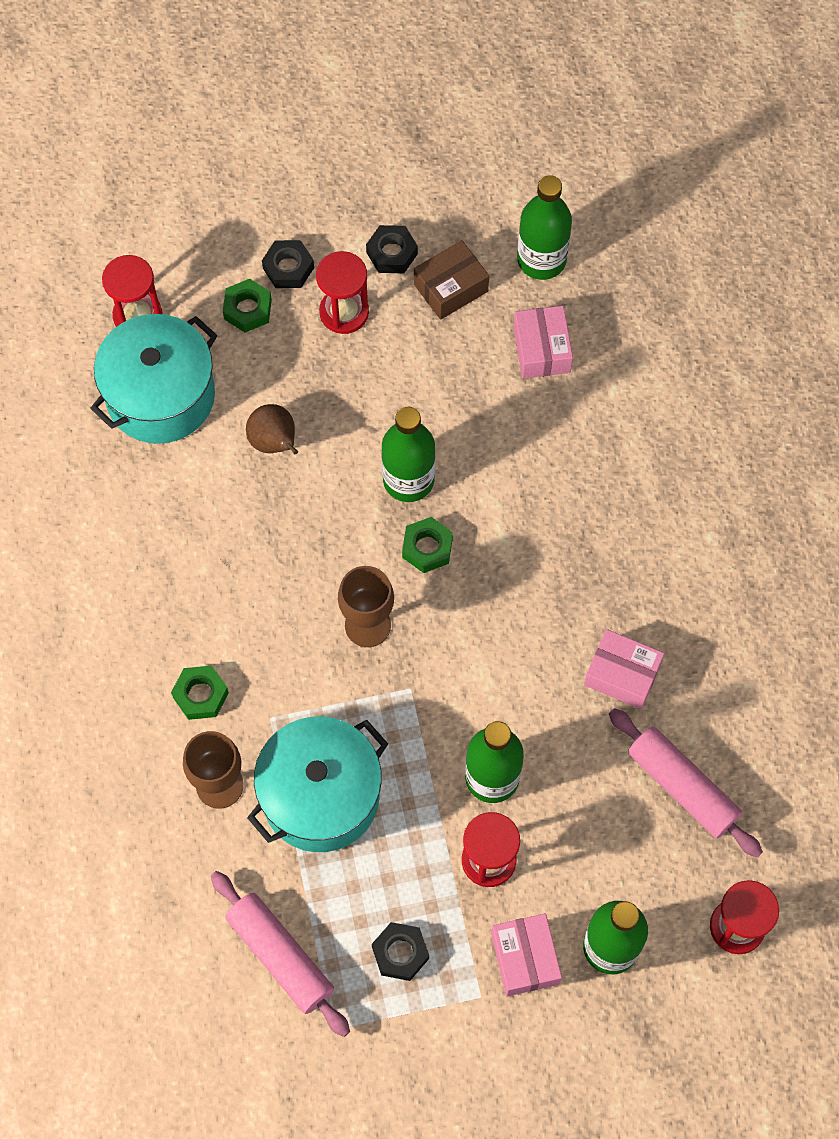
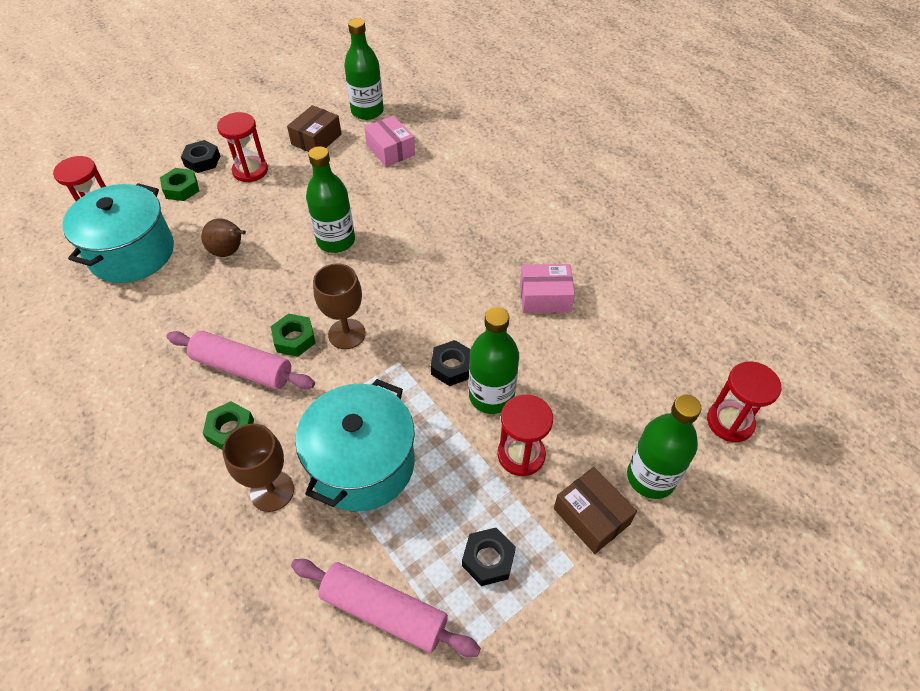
camera: 25 degrees left, 15 degrees down
black nut [366,225,418,273] -> black nut moved to [431,340,471,386]
green nut [402,517,453,573] -> green nut moved to [271,313,316,357]
pink box [491,914,562,996] -> brown box [554,467,637,554]
pink rolling pin [609,708,763,857] -> pink rolling pin moved to [167,331,315,389]

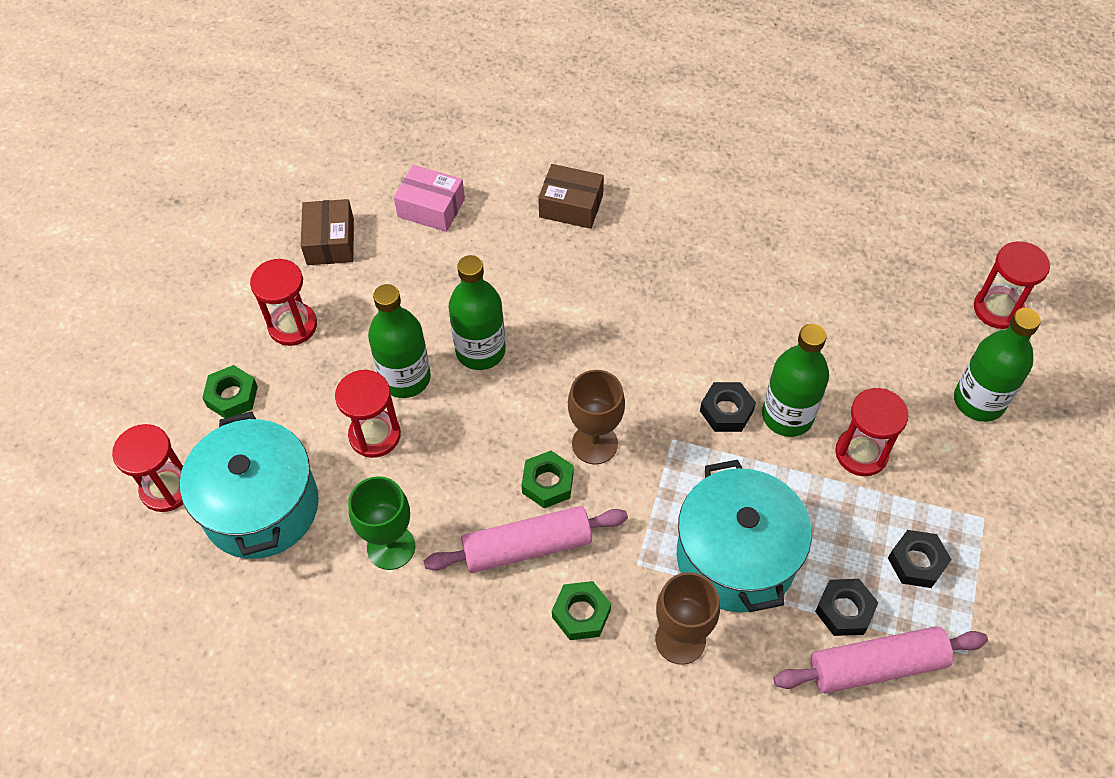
camera: 35 degrees left, 5 degrees up
black nut [181,140,220,173] -> black nut moved to [815,579,878,636]
brown pear [201,218,246,257] -> red hourglass [335,370,401,458]
green bottle [344,18,384,120] -> green bottle moved to [368,284,431,398]
pink box [520,264,575,313] -> none
brown box [554,467,637,554] -> brown box moved to [538,164,604,229]
none -> green goblet [348,476,415,570]

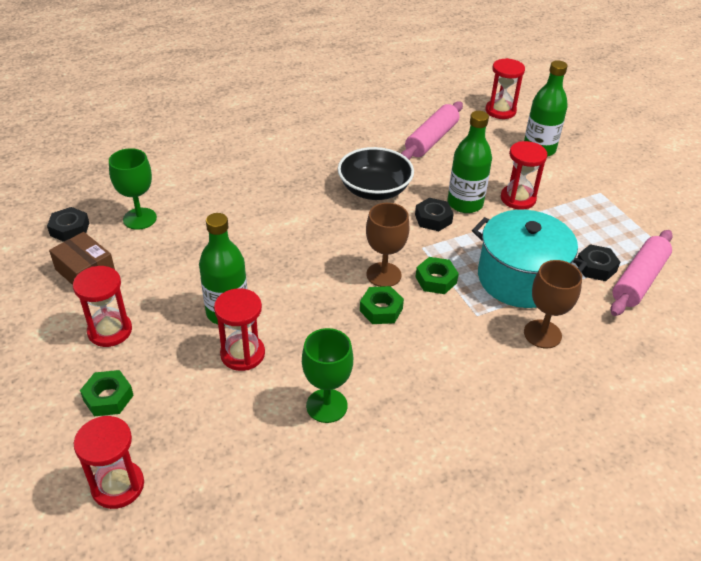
camera: 45 degrees left, 15 degrees down
turquoise pot [180,412,319,559] -> none
pink box [394,165,465,232] -> green goblet [109,148,157,230]
pink rolling pin [424,506,628,573] -> pink rolling pin moved to [401,101,463,160]
green bottle [448,255,506,370] -> none
brown box [538,164,604,229] -> none
green nut [552,581,611,640] -> green nut moved to [416,257,459,294]
black nut [888,530,952,588] -> black nut moved to [47,207,89,242]
none -> black bowl [338,147,414,200]

